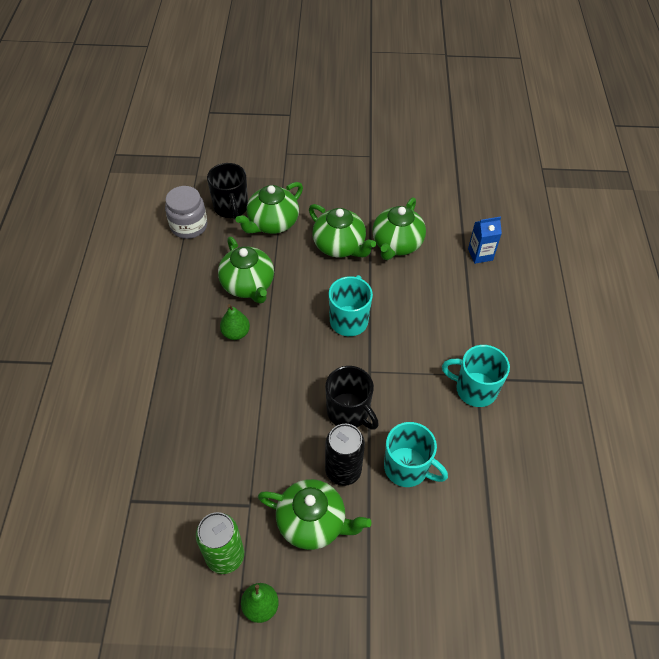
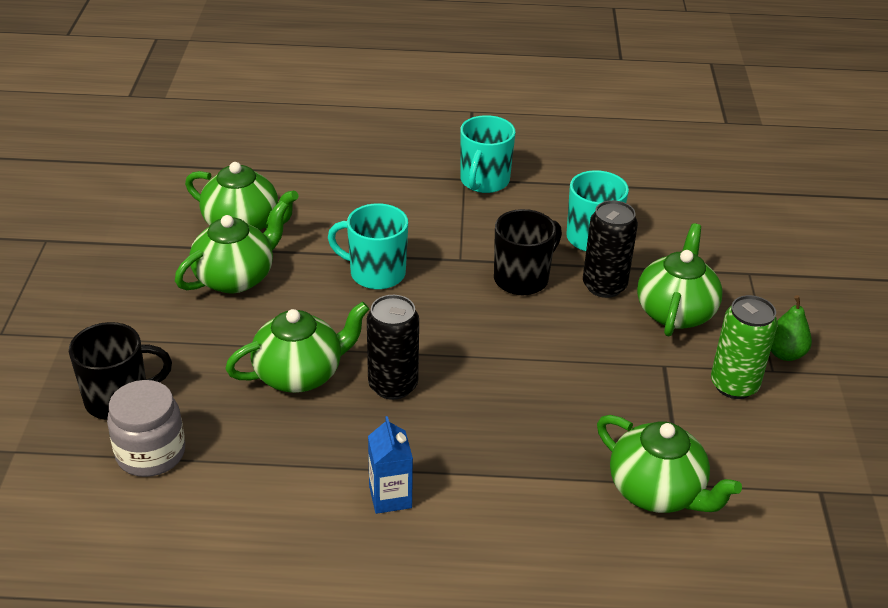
camera: 90 degrees left, 15 degrees down
green pear [220,304,250,340] -> black can [367,295,419,400]
green teapot [235,182,303,234] -> green teapot moved to [597,415,742,513]
blue carton [468,216,502,264] -> blue carton moved to [368,416,413,514]

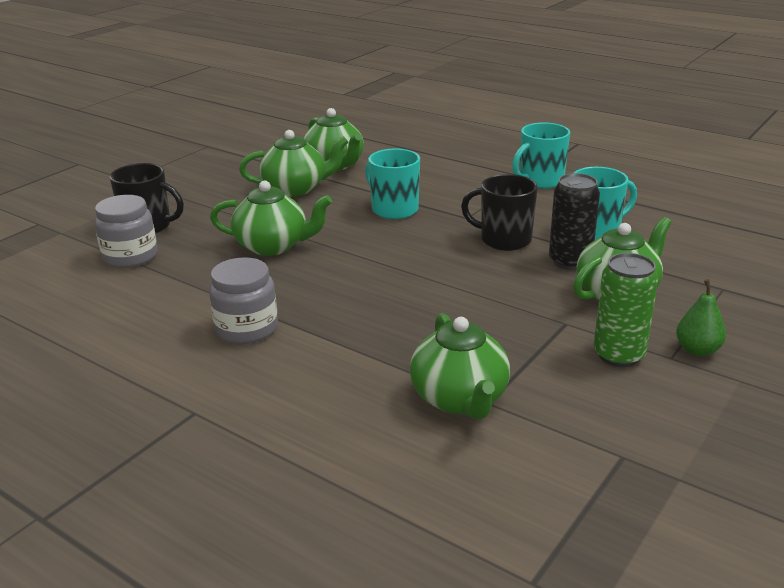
camera: 35 degrees right, 10 degrees down
black can [367,295,419,400] -> none
blue carton [368,416,413,514] -> grey jar [209,257,278,344]
black mug [494,209,562,295] -> black mug turned 150 degrees counterclockwise [461,174,538,251]

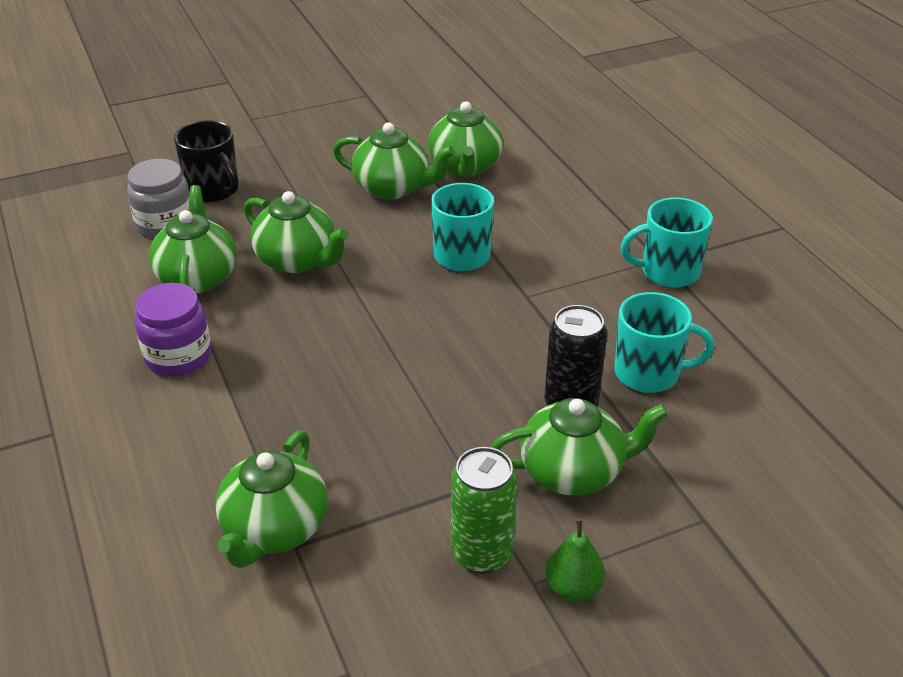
camera: 30 degrees right, 10 degrees up
grey jar [209,257,278,344] -> purple jar [135,283,211,376]
black mug [461,174,538,251] -> none
none -> green teapot [149,185,237,293]

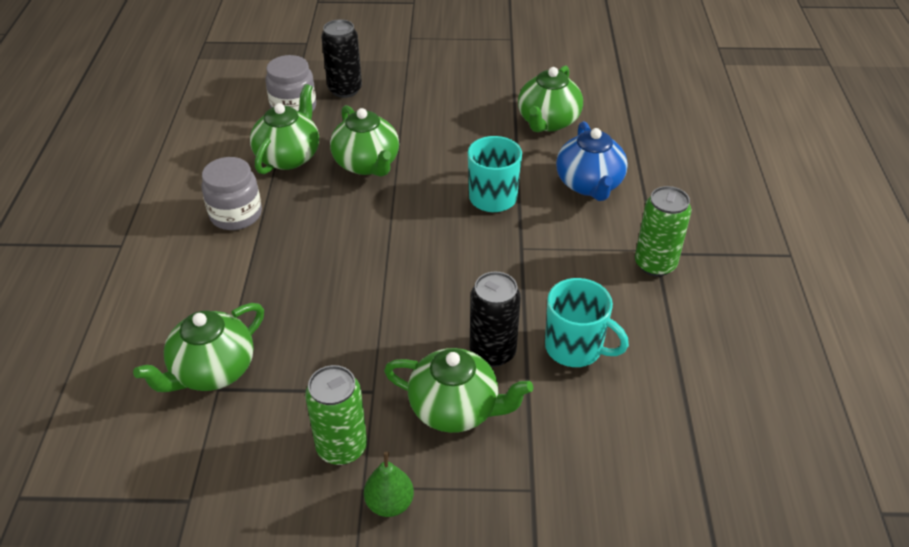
camera: 25 degrees right, 5 degrees up
purple jar [135,283,211,376] -> grey jar [202,157,262,230]
black mug [174,120,239,202] -> black can [321,19,362,98]
green teapot [333,122,455,199] -> none
turquoise mug [620,198,713,288] -> green can [635,186,692,276]
none -> blue teapot [556,121,628,201]

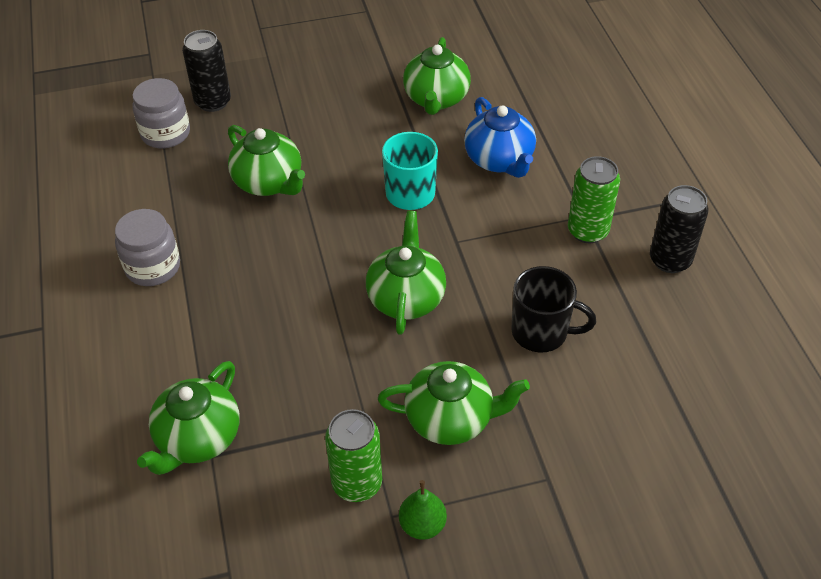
camera: 15 degrees left, 5 degrees up
green teapot [250,84,319,174] -> green teapot moved to [366,211,446,335]
black can [470,272,521,367] -> black can moved to [650,185,709,273]
turquoise mug [545,278,629,367] -> black mug [511,266,596,353]

